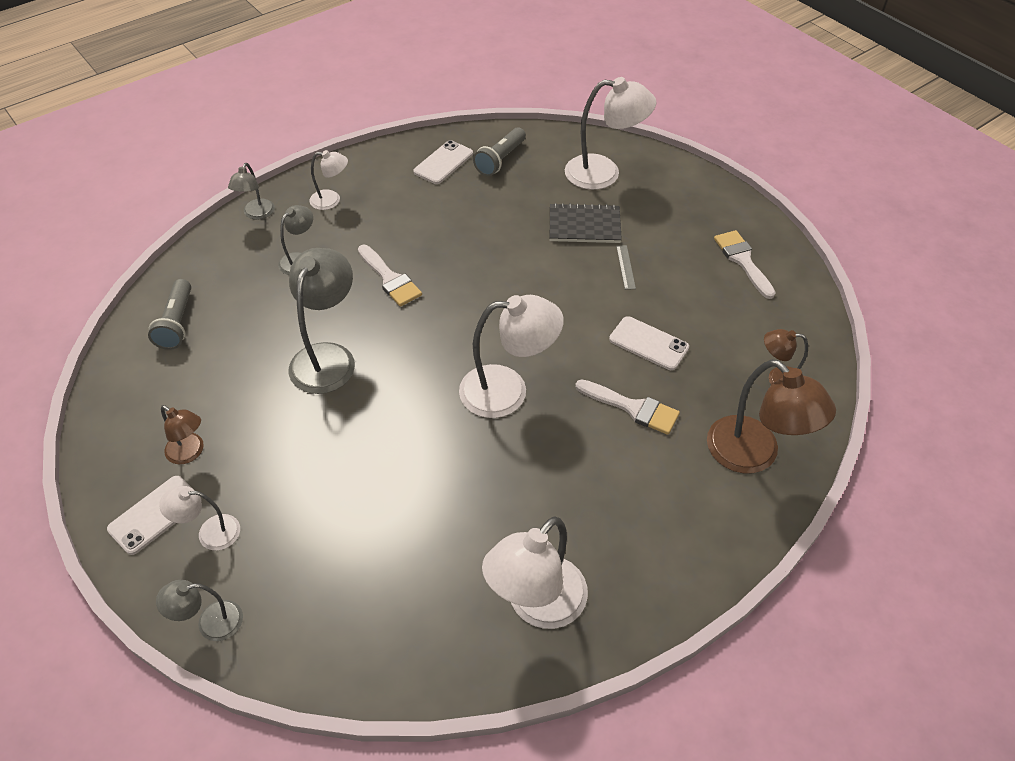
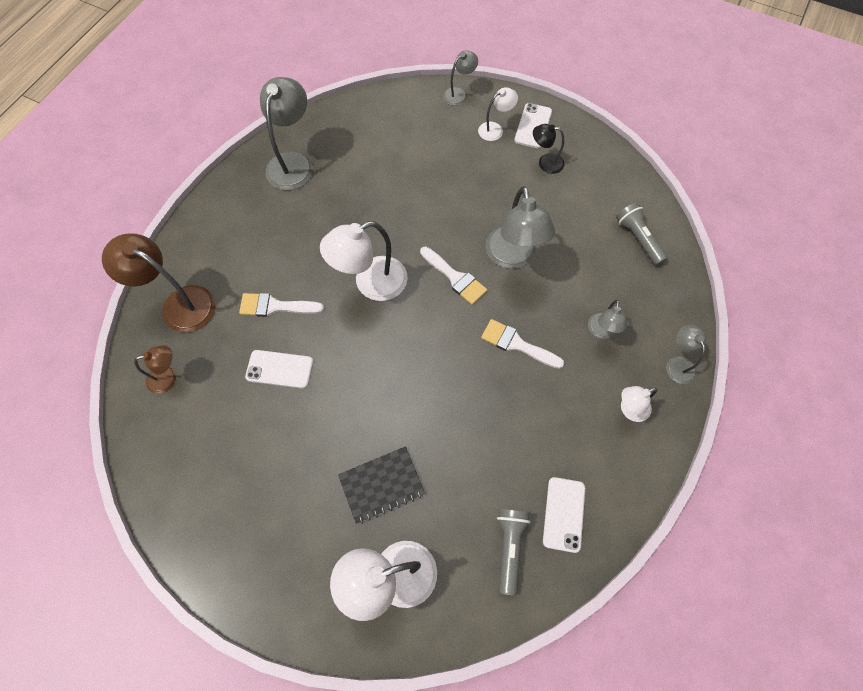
camera: 155 degrees right, 15 degrees up
brown lamp [161,405,204,464] -> black lamp [533,124,564,174]
white lamp [482,516,588,629] -> grey lamp [260,77,313,190]
grey ruler [616,245,636,290] -> none
white brush [714,230,776,299] -> white brush moved to [420,247,487,305]

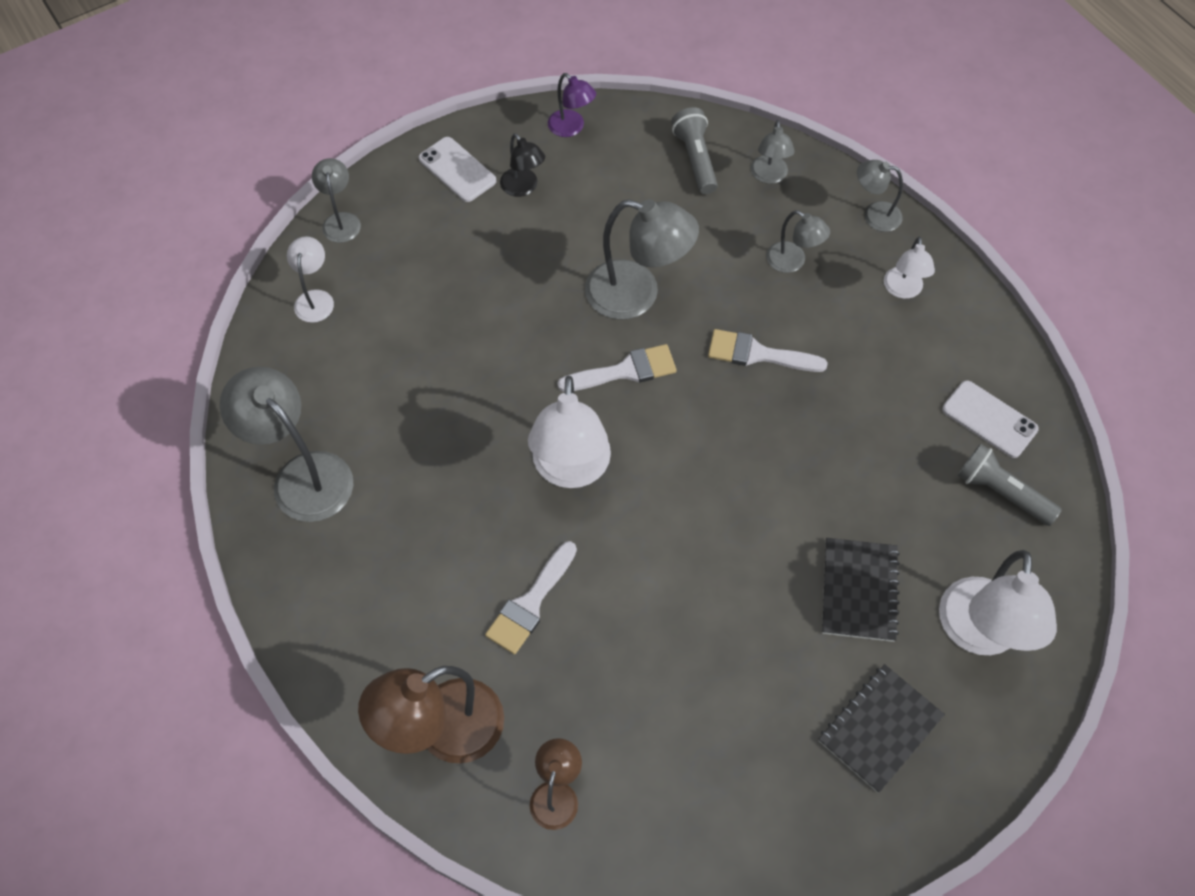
camera: 60 degrees left, 5 degrees down
white phone [245,350,313,389] -> none
white lamp [478,87,518,141] -> white lamp moved to [287,236,334,323]
white brush [481,319,564,369] -> white brush turned 45 degrees clockwise [708,329,828,372]
black lamp [533,124,564,174] -> black lamp turned 75 degrees counterclockwise [500,133,545,197]
grey flashlight [616,202,668,266] -> grey flashlight turned 75 degrees clockwise [671,107,718,194]
none -> purple lamp [548,73,596,137]
none -> grey lamp [751,120,795,184]
none -> black notebook [819,664,945,793]

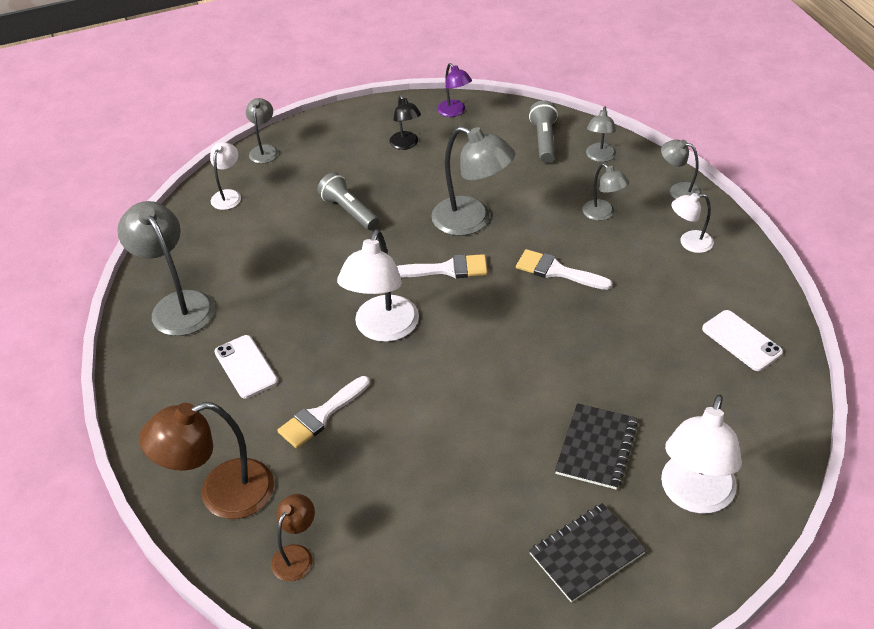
camera: 15 degrees right, 15 degrees down
white phone [419,137,497,202] -> white phone moved to [214,335,278,399]
white lamp [884,236,935,299] -> white lamp turned 60 degrees clockwise [671,193,714,253]
grey flashlight [957,444,1062,526] -> grey flashlight moved to [317,172,379,230]

